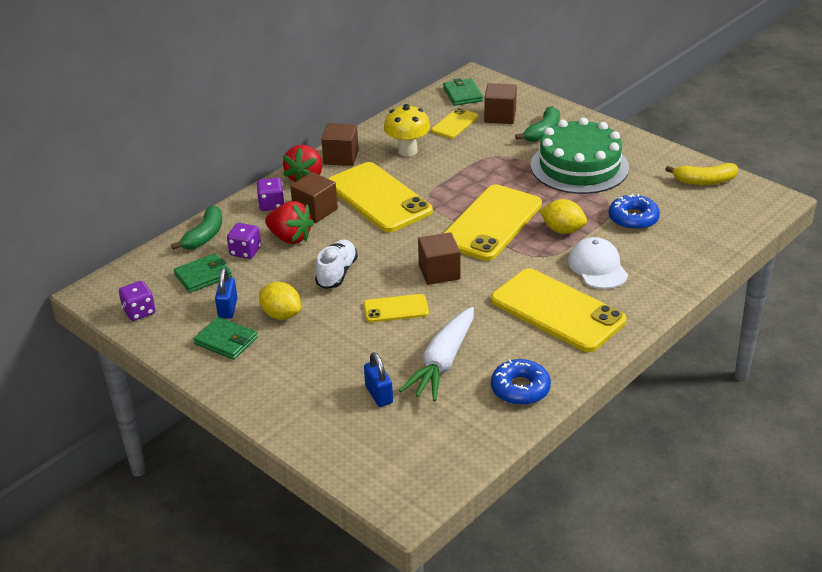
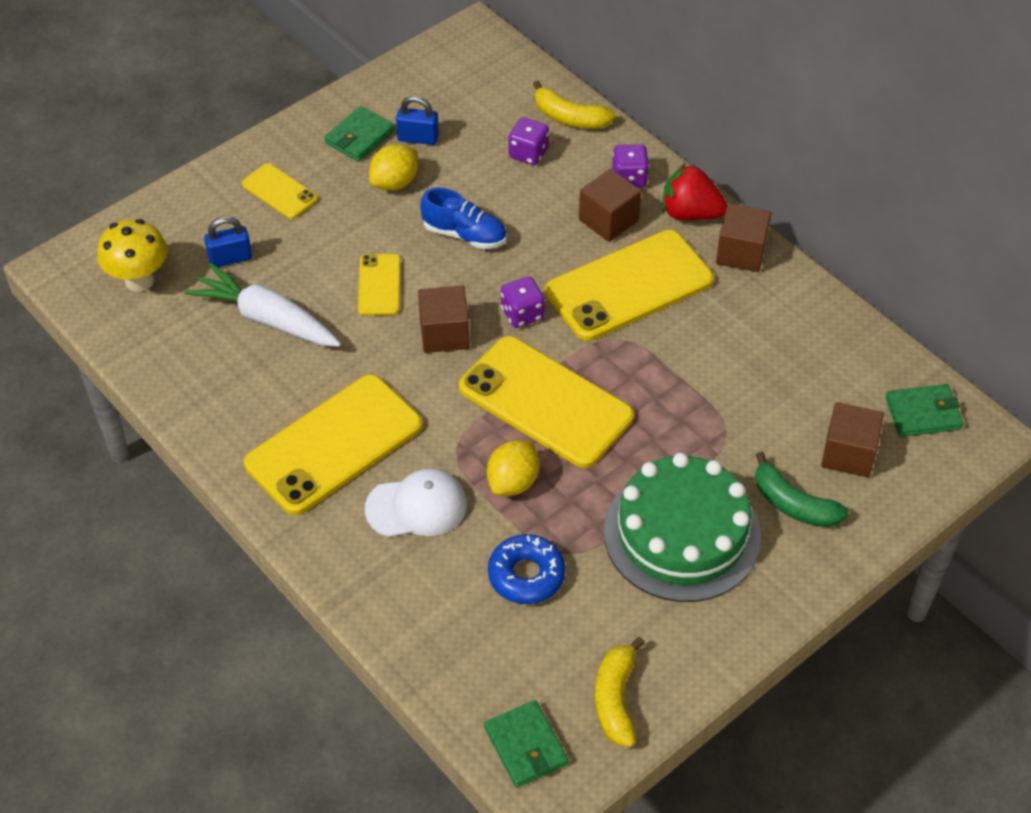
camera: 95 degrees right, 15 degrees up
purple dice [119,281,156,321] -> purple dice moved to [501,276,545,328]
green banana [171,205,222,250] -> yellow banana [533,80,616,129]
green wallet [174,253,232,293] -> green wallet moved to [484,700,568,788]
red strawberry [265,201,314,244] -> none
white shoe [315,240,358,289] -> blue shoe [420,188,507,249]
yellow mushroom [384,104,430,157] -> yellow mushroom moved to [97,219,168,292]
yellow phone [431,108,478,138] -> yellow phone moved to [242,163,318,219]
blue donut [491,359,551,405] -> none

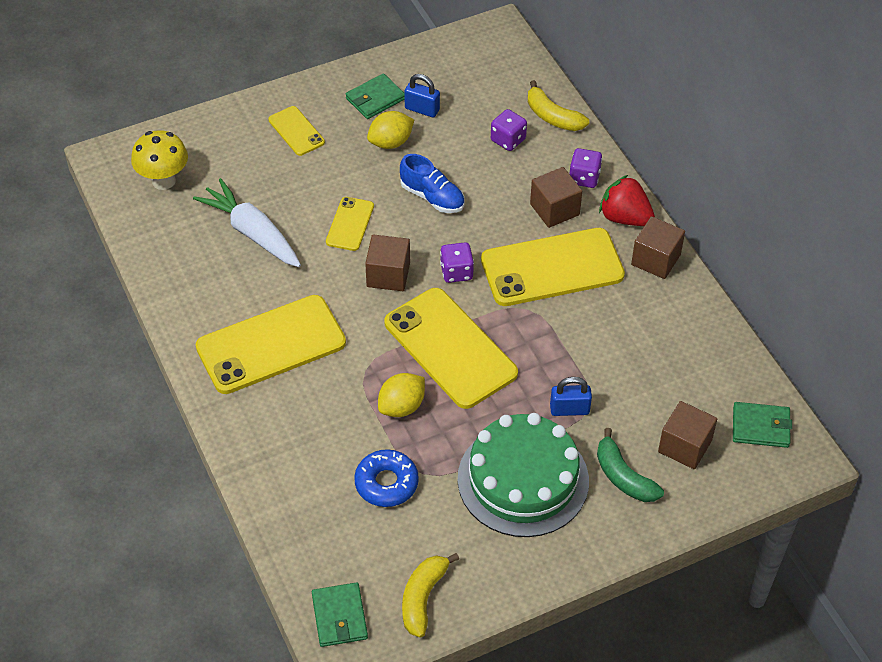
camera: 15 degrees right, 0 degrees up
blue padlock [204,216,252,267] -> blue padlock moved to [550,377,592,416]
white cap [365,468,467,537] -> none

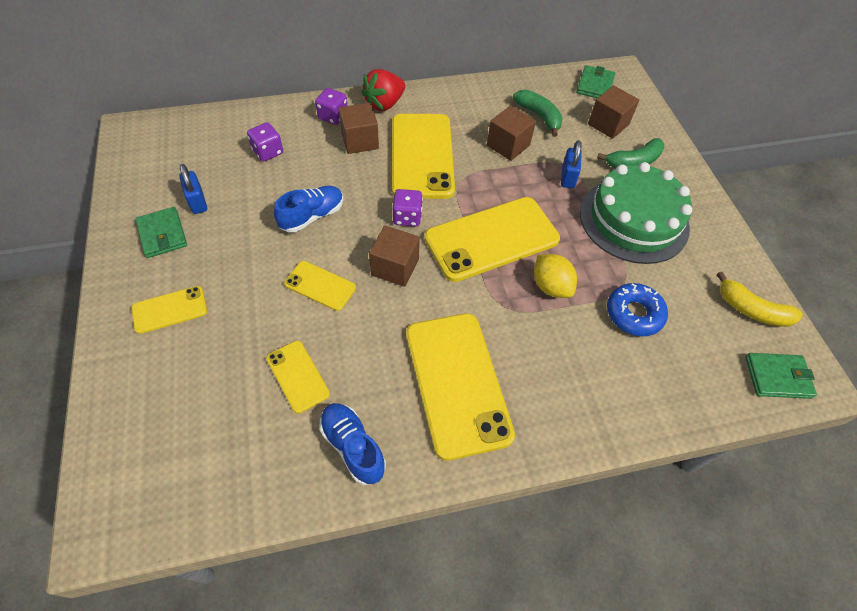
camera: 80 degrees left, 5 degrees up
yellow mushroom [131,130,188,190] -> none
white carrot [193,178,301,267] -> yellow phone [266,341,330,413]
yellow lemon [367,111,414,149] -> none
blue padlock [404,74,440,117] -> blue padlock turned 60 degrees counterclockwise [179,164,207,214]
yellow banana [528,80,589,131] -> none
brown cube [631,216,685,279] -> brown cube moved to [487,106,536,161]
none -> blue shoe [319,403,386,485]
none -> green banana [513,90,563,137]

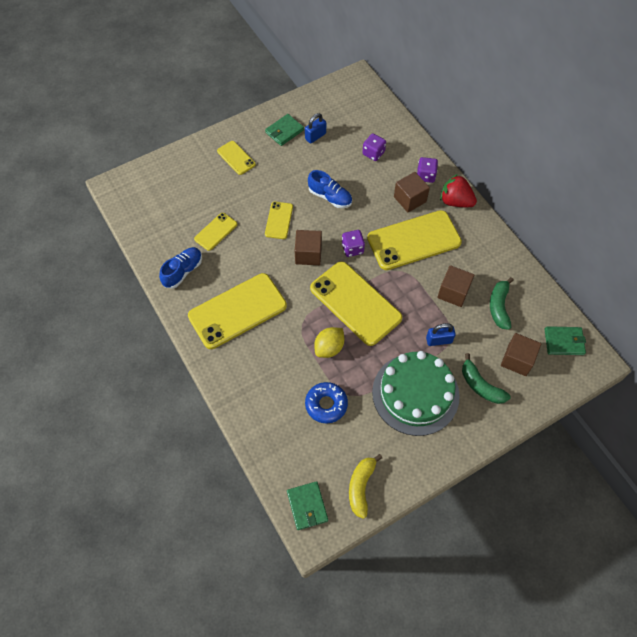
camera: 75 degrees right, 5 degrees up
green banana [513,90,563,137] -> green banana turned 150 degrees clockwise [490,277,514,330]

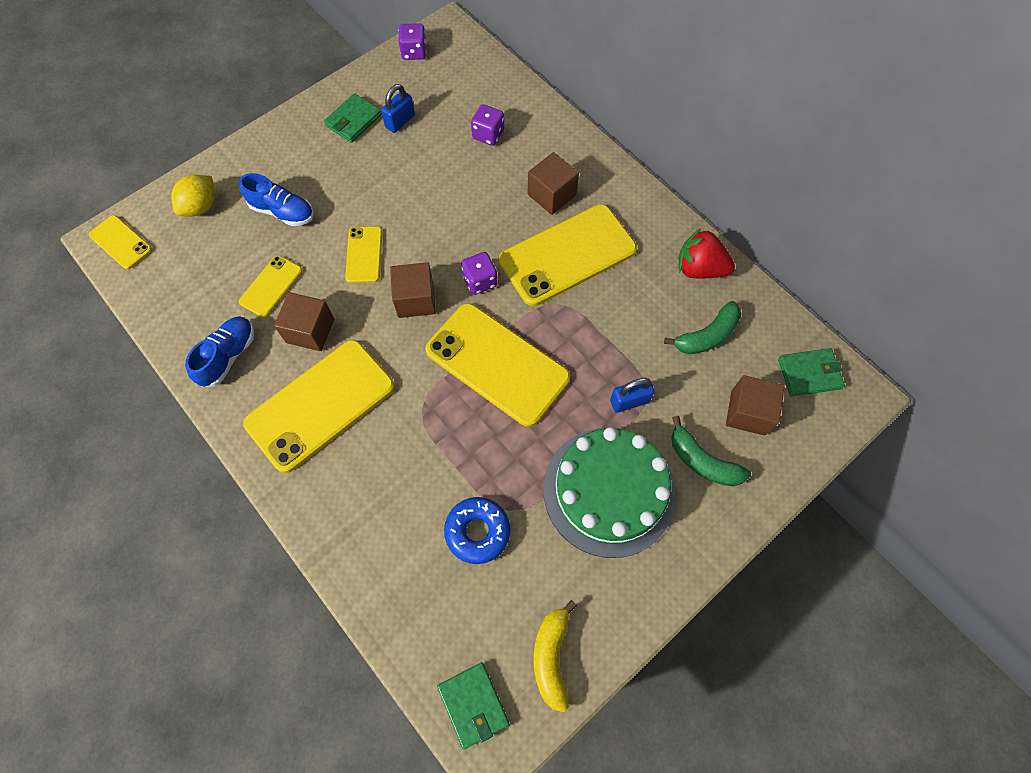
camera: 10 degrees left, 5 degrees up
yellow phone [217,141,256,175] -> yellow phone moved to [89,215,152,270]
blue shoe [308,170,352,208] -> blue shoe moved to [239,173,314,226]
yellow lemon [314,327,344,358] -> yellow lemon moved to [171,175,215,217]
purple dice [417,157,438,183] -> purple dice moved to [398,23,427,60]
brown cube [437,265,474,307] -> brown cube moved to [274,292,334,351]
red strawberry [440,174,477,207] -> red strawberry moved to [678,228,735,278]
green banana [490,277,514,330] -> green banana turned 120 degrees counterclockwise [664,301,741,354]

